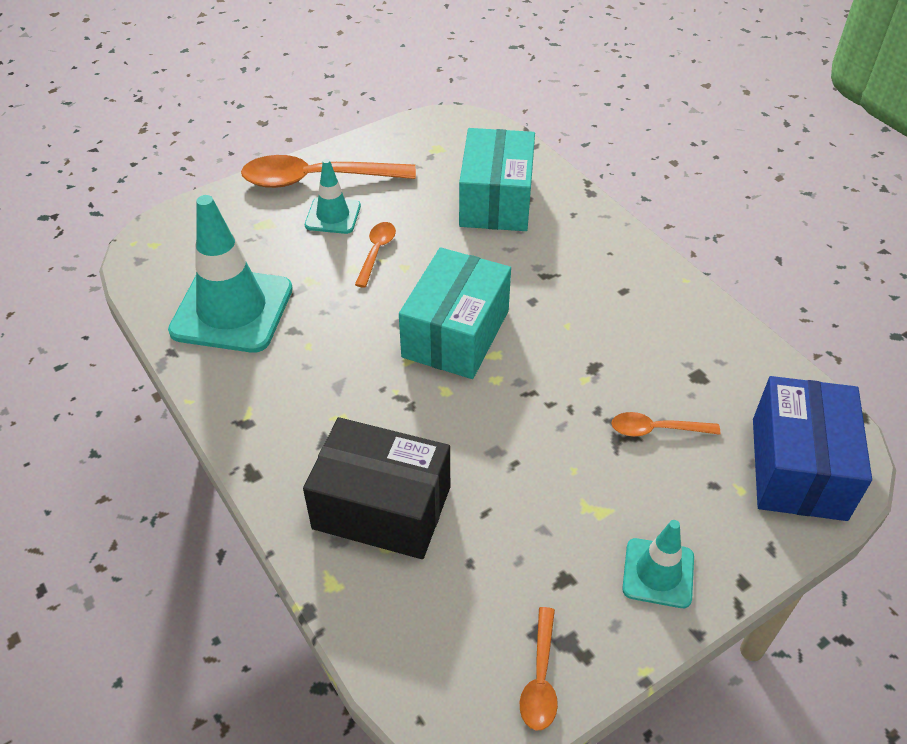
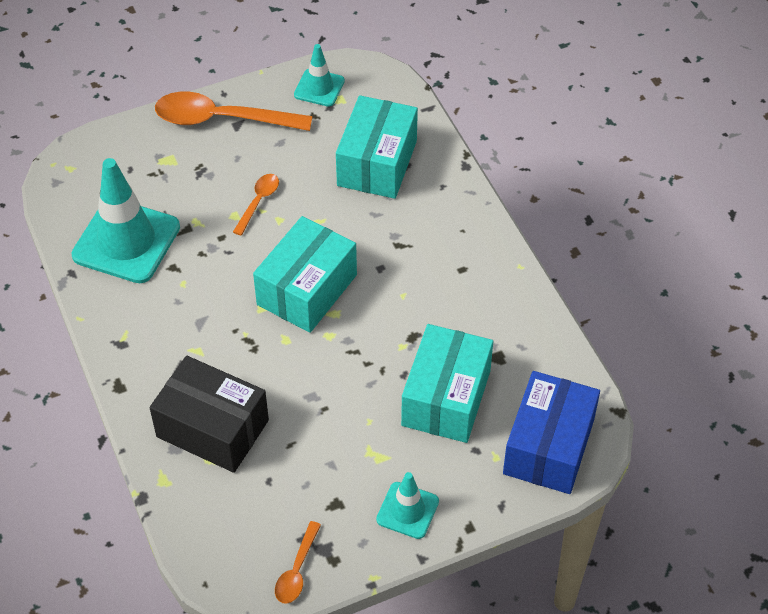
camera: 10 degrees right, 5 degrees up
turquoise traffic cone [305,159,361,234] -> turquoise traffic cone moved to [294,44,345,107]
orange spoon [611,412,720,437] -> turquoise box [401,324,493,443]

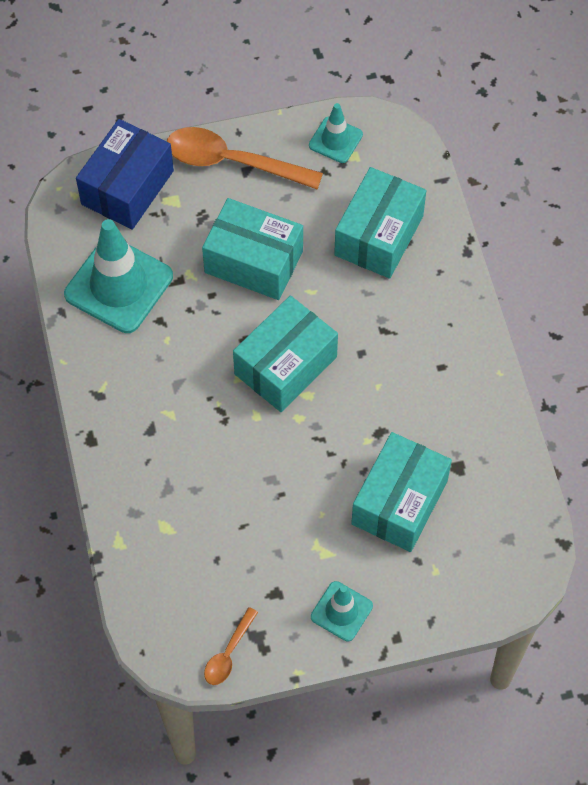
camera: 10 degrees right, 10 degrees up
black box [149,356,269,473] -> none
orange spoon [233,174,279,235] -> turquoise box [202,198,303,300]
blue box [503,371,600,494] -> blue box moved to [76,119,174,230]

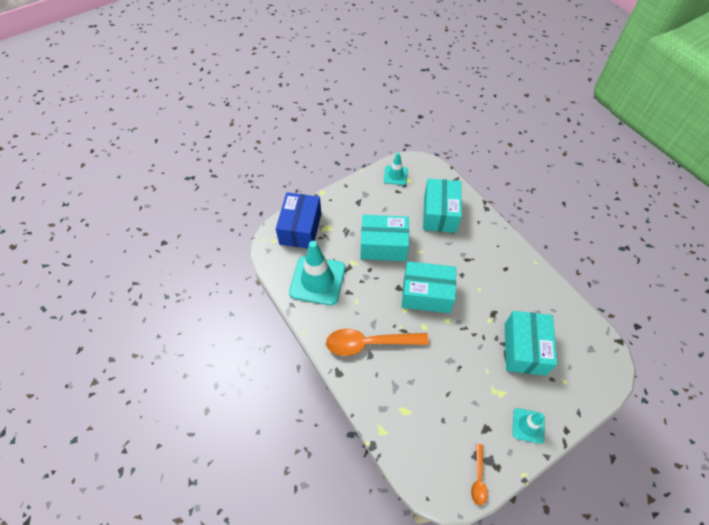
camera: 20 degrees left, 5 degrees down
orange spoon [167,127,323,190] -> orange spoon moved to [326,329,429,356]
turquoise box [233,296,338,412] -> turquoise box turned 75 degrees clockwise [402,261,456,313]

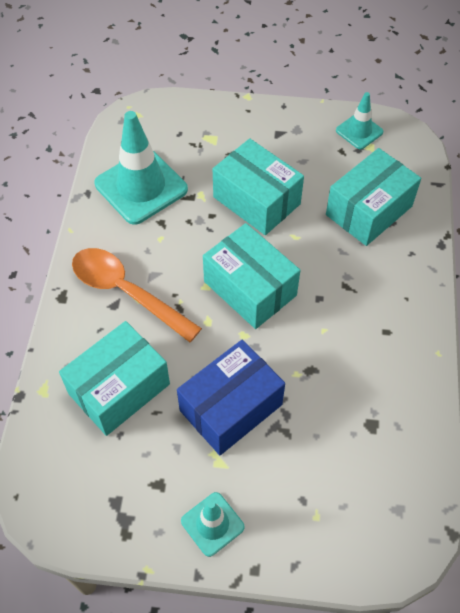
camera: 40 degrees right, 0 degrees up
blue box [276,192,321,248] -> blue box moved to [177,340,285,455]
orange spoon [471,444,488,505] -> none
turquoise box [505,311,557,376] -> turquoise box moved to [59,321,170,436]

